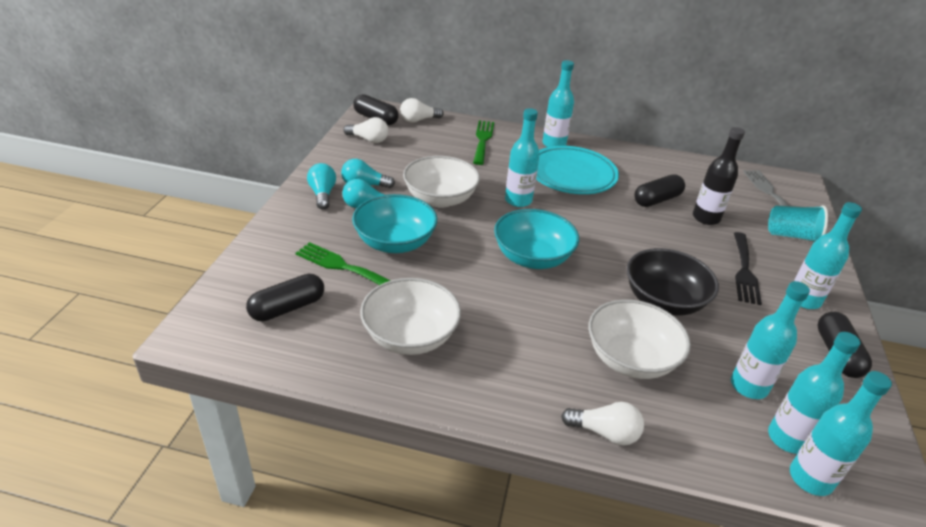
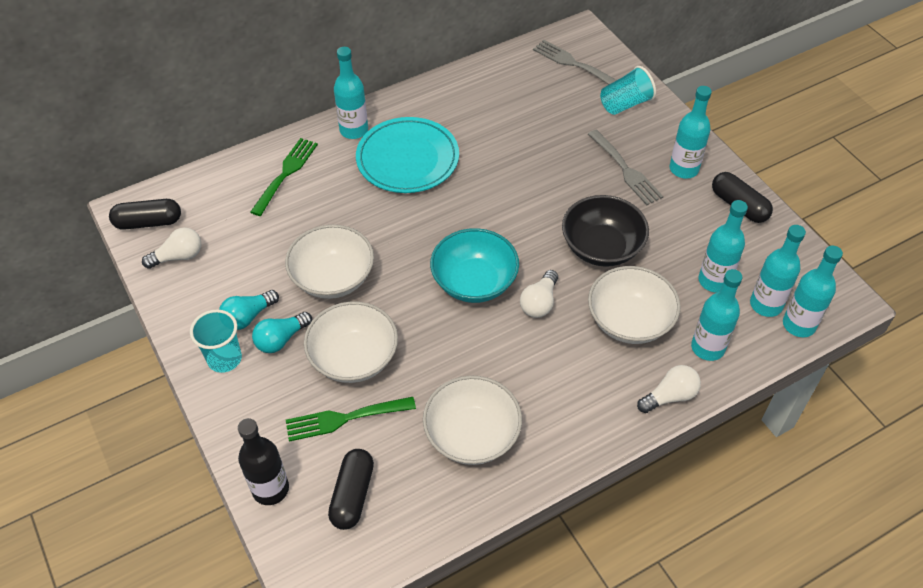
camera: 40 degrees left, 15 degrees up
turquoise light bulb [307,163,336,210] -> turquoise cup [190,309,242,373]
turquoise bowl [352,194,437,253] -> white bowl [304,301,398,383]
white light bulb [400,98,443,123] -> white light bulb moved to [520,270,558,318]
green fork [473,120,494,165] -> green fork turned 60 degrees clockwise [250,138,318,216]
turquoise bottle [505,108,540,207] -> turquoise bottle moved to [691,269,742,361]
black capsule [634,174,685,207] -> none
black bottle [693,127,745,225] -> black bottle moved to [238,418,289,505]
black fork [734,232,762,305] -> grey fork [588,129,663,205]

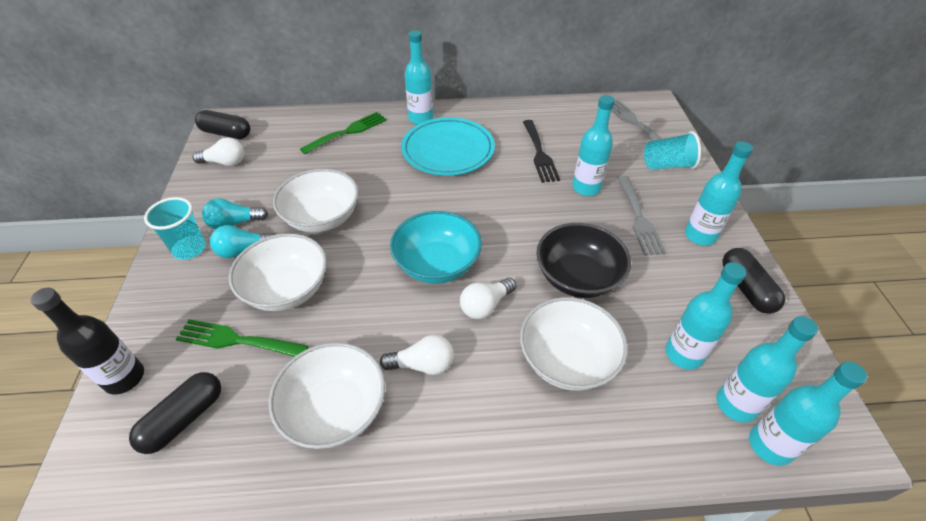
camera: 25 degrees right, 5 degrees down
white light bulb [637,365,701,413] -> white light bulb moved to [380,335,454,375]
turquoise bottle [691,269,742,361] -> turquoise bottle moved to [572,95,615,196]
none -> black fork [523,120,560,183]

